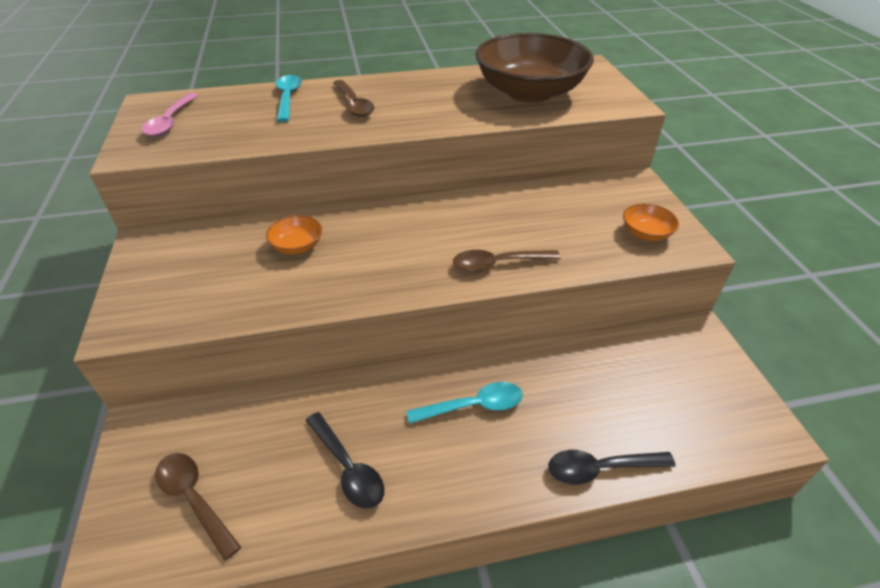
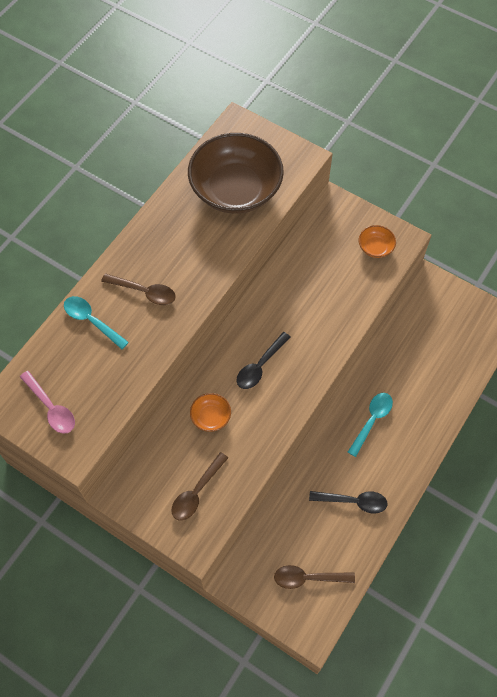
camera: 45 degrees left, 20 degrees up
brown spoon [453,250,561,272] -> brown spoon moved to [172,452,228,520]
black spoon [548,450,676,484] -> black spoon moved to [236,332,291,389]

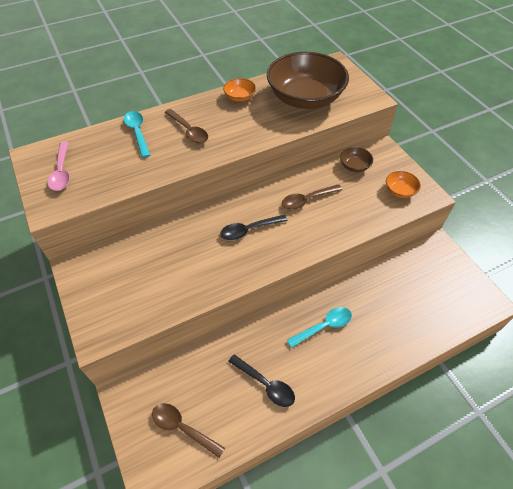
camera: 30 degrees right, 10 degrees down
brown spoon [172,452,228,520] -> brown spoon moved to [282,184,342,210]
orange bowl [190,393,231,432] -> orange bowl moved to [223,78,256,102]
none -> brown bowl [340,147,373,172]

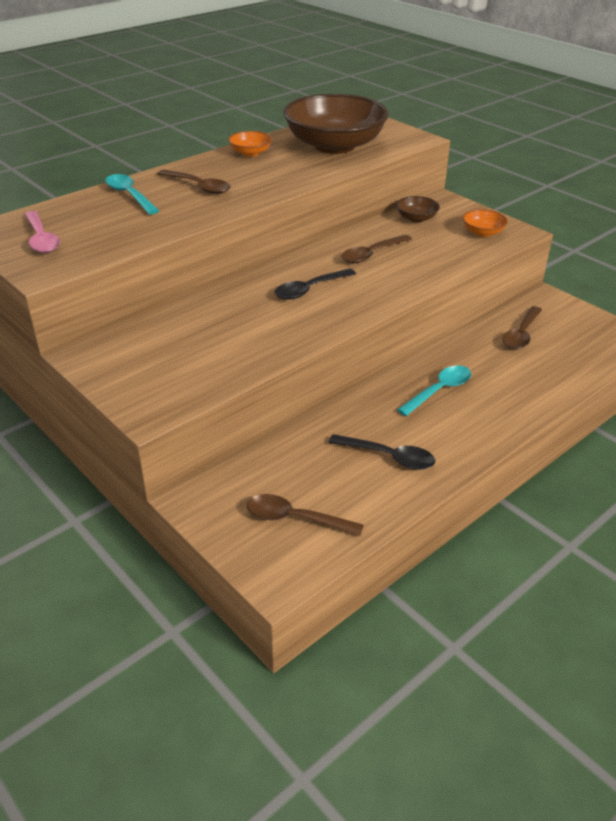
camera: 15 degrees left, 15 degrees down
none -> brown spoon [503,306,542,349]

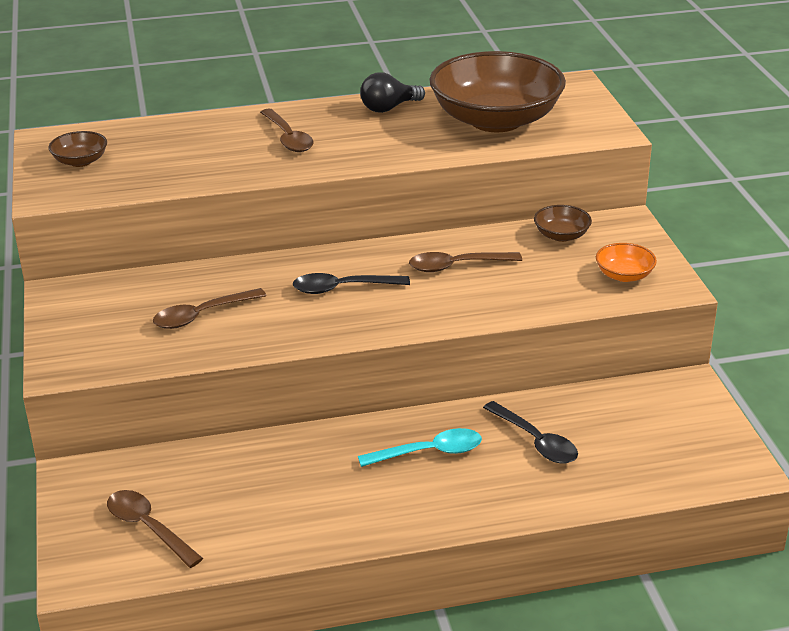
camera: 30 degrees right, 5 degrees down
pink spoon [24,211,60,253] -> brown bowl [49,131,107,167]
turquoise spoon [105,174,159,215] -> none
orange bowl [228,131,272,157] -> black light bulb [360,72,425,113]
black spoon [329,434,435,470] -> black spoon moved to [483,401,578,464]
brown spoon [503,306,542,349] -> brown spoon moved to [153,288,267,329]

